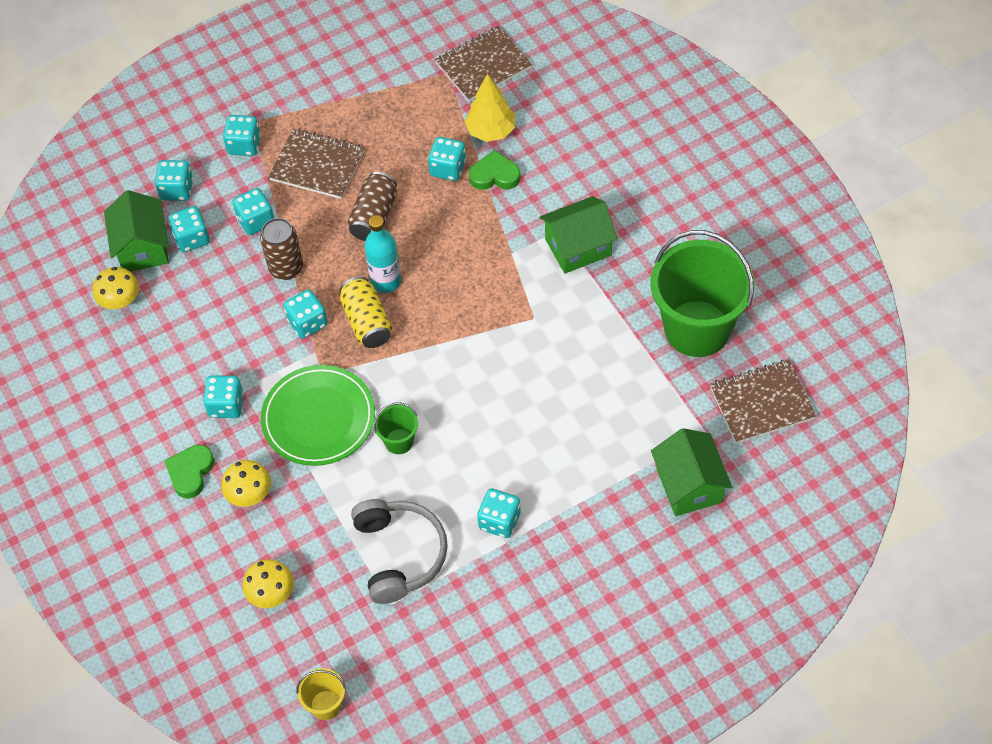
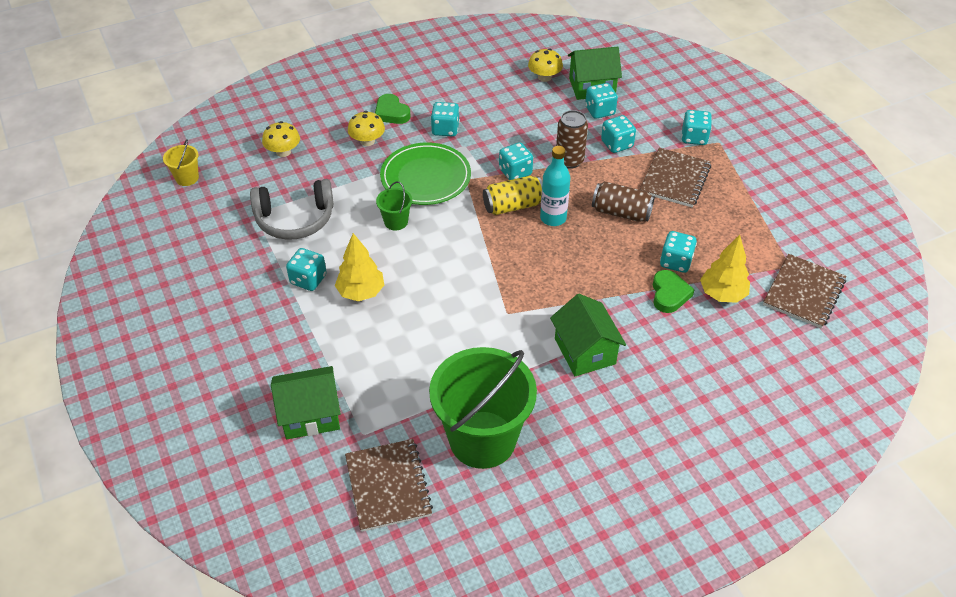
camera: 90 degrees right, 10 degrees down
turquoise dice [154,160,193,201] -> none
green heart [164,445,215,499] -> green heart turned 150 degrees counterclockwise [375,94,410,124]
brown notebook [435,26,532,101] -> brown notebook turned 60 degrees clockwise [763,254,846,329]
none -> yellow tree [335,233,384,301]

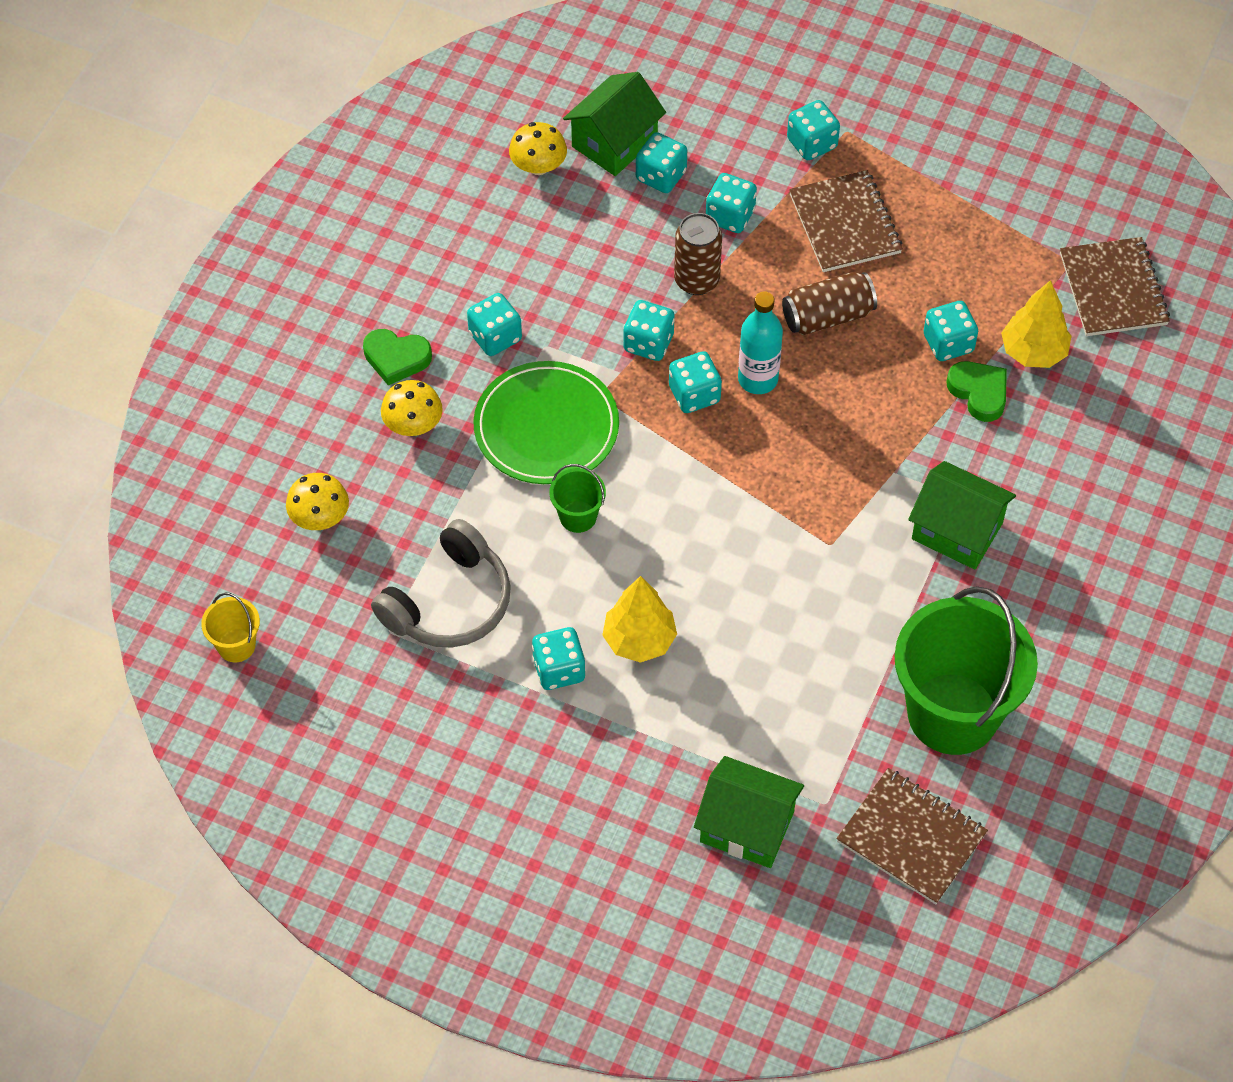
camera: 40 degrees left, 10 degrees up
green house [271,366,341,439] -> green house turned 75 degrees clockwise [694,756,804,868]
yellow can [483,176,542,215] -> turquoise dice [669,351,722,413]

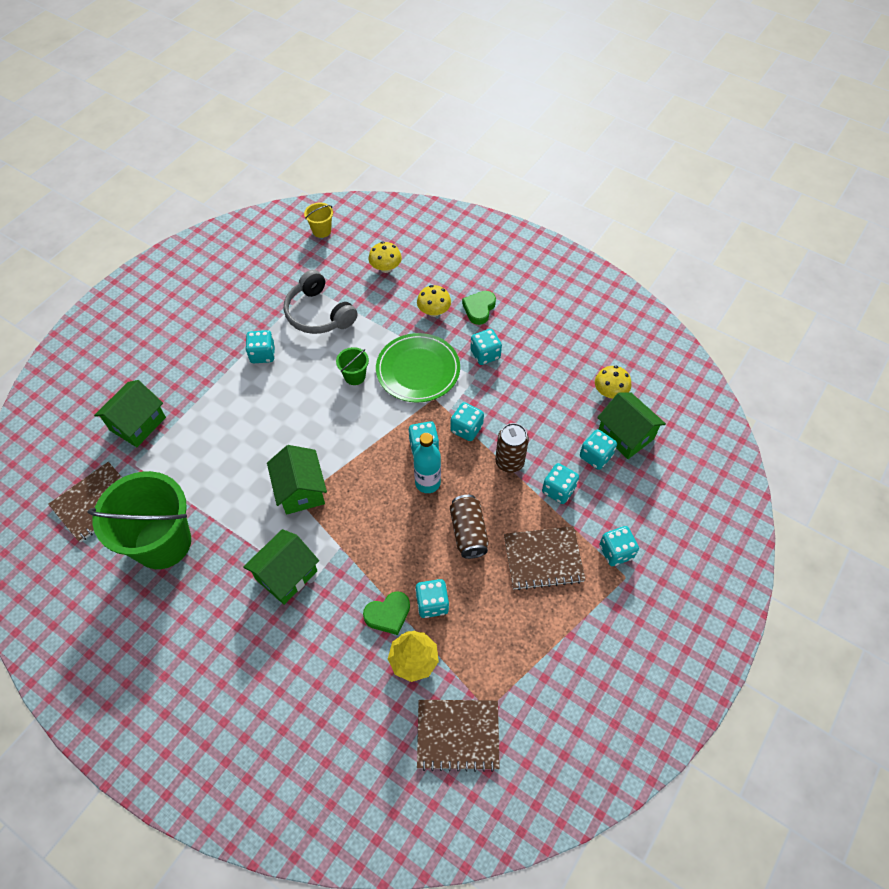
camera: 100 degrees right, 0 degrees up
yellow tree [602,576,677,663] -> none
none -> green house [267,445,327,515]

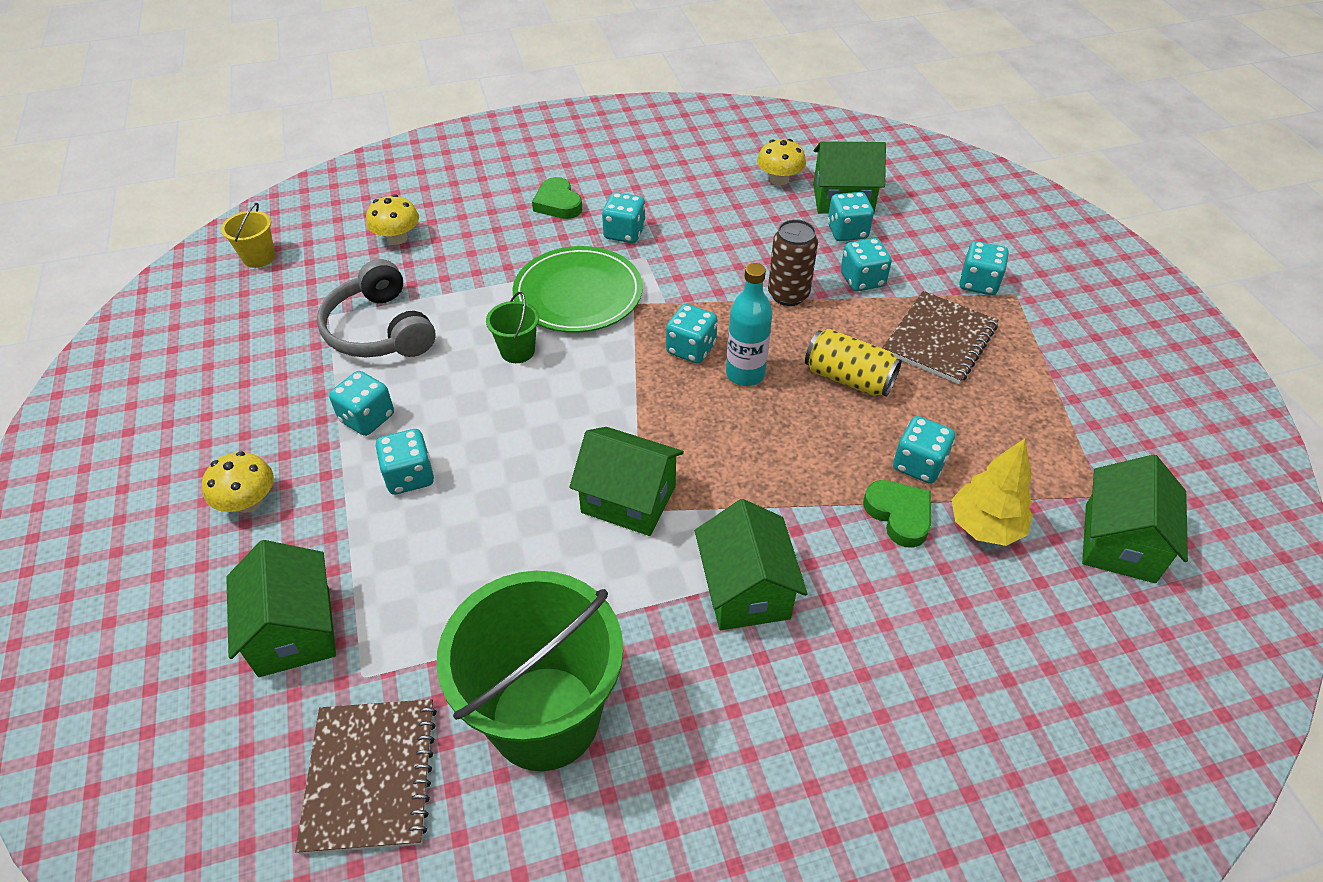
camera: 50 degrees left, 10 degrees down
grey headphones [284,270,358,334] -> grey headphones turned 60 degrees clockwise [317,259,436,357]
green heart [363,591,410,635] -> green heart turned 45 degrees counterclockwise [863,480,931,548]
yellow mushroom [417,285,451,317] -> yellow mushroom moved to [202,451,274,513]
brown notebook [417,700,500,772] -> green house [1082,454,1188,583]
turquoise dice [450,402,484,441] -> turquoise dice moved to [375,429,434,495]
brown can [450,495,489,559] -> yellow can [805,329,902,397]

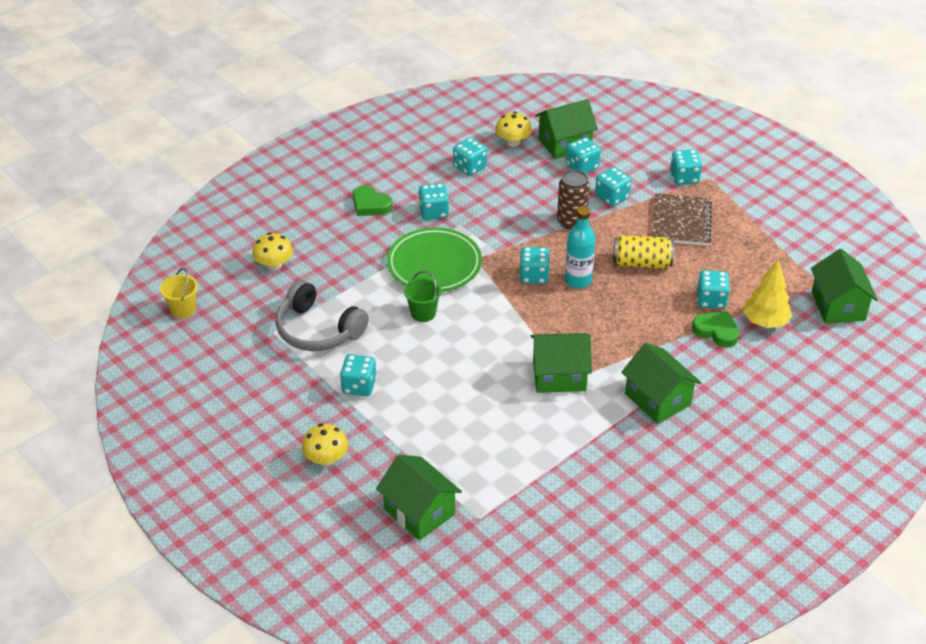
camera: 25 degrees left, 5 degrees down
brown notebook [295,699,437,854] -> none
turquoise dice [375,429,434,495] -> turquoise dice moved to [453,138,487,176]
green bucket [436,571,623,771] -> none

